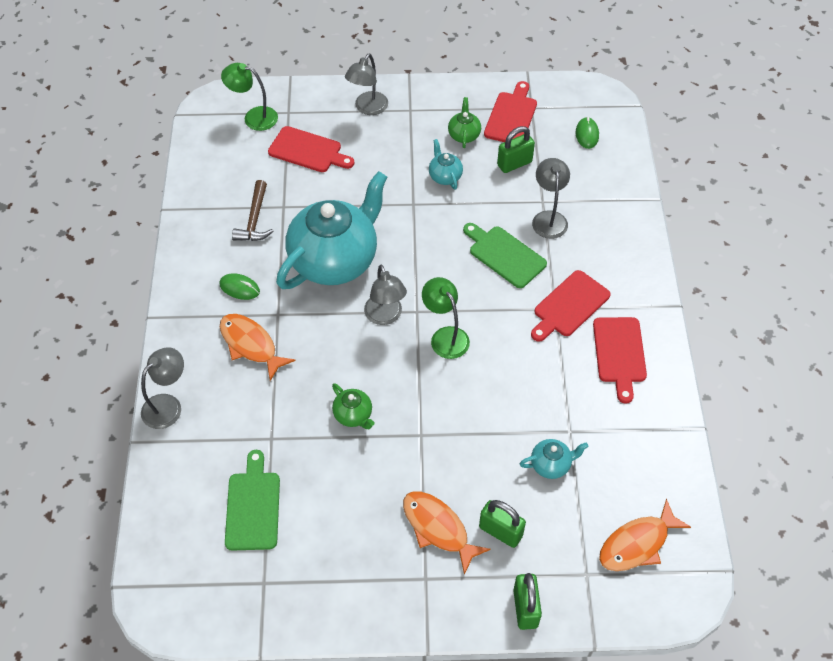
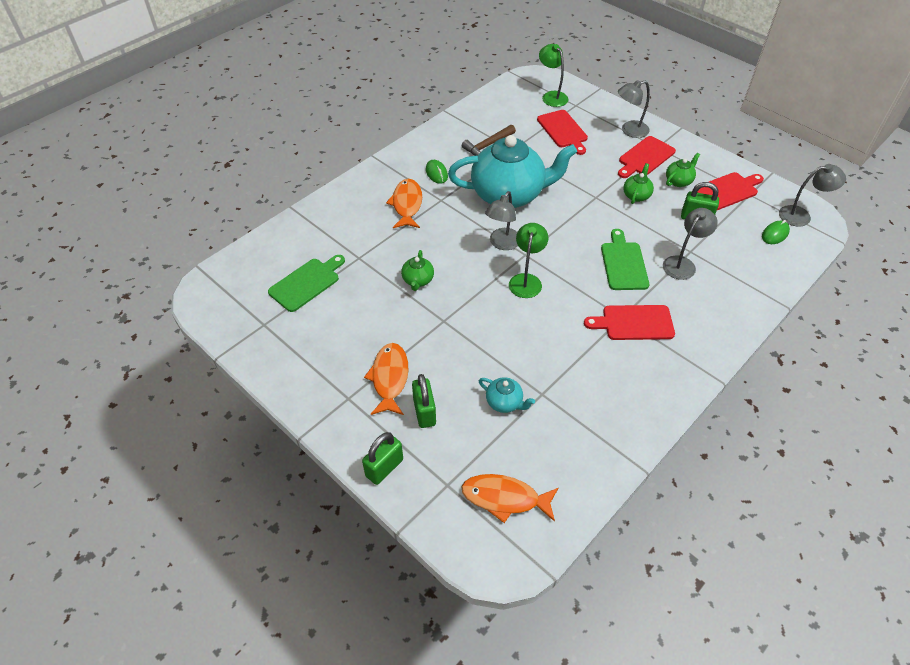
camera: 45 degrees right, 5 degrees down
grey lamp [141,347,184,429] -> grey lamp moved to [779,164,846,227]
turquoise teapot [429,139,463,189] -> green teapot [623,163,654,204]
red cutting board [593,317,647,404] -> red cutting board moved to [618,136,676,178]

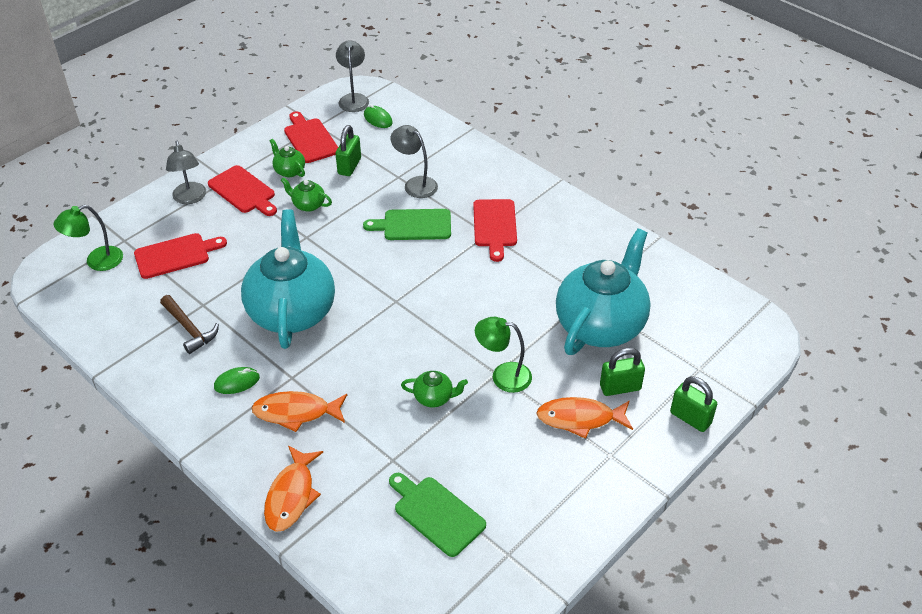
camera: 90 degrees left, 5 degrees down
orange fish [462,474,558,523] -> orange fish moved to [264,446,323,532]
turquoise teapot [479,377,535,413] -> turquoise teapot [556,228,651,355], size x2.48
grey lamp [485,191,518,250] -> none
green lamp [509,223,548,298] -> green lamp moved to [475,317,532,393]

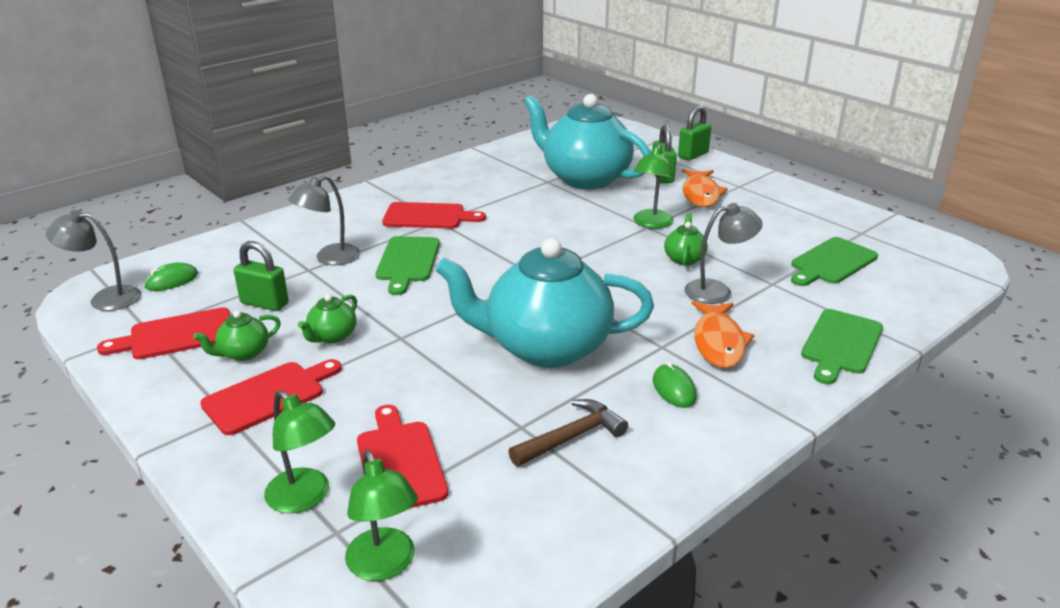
camera: 85 degrees left, 15 degrees down
grey lamp [166,141,206,204] -> grey lamp moved to [684,203,763,304]
orange fish [264,446,323,532] -> green cutting board [801,309,883,384]
none -> green lamp [264,390,335,513]

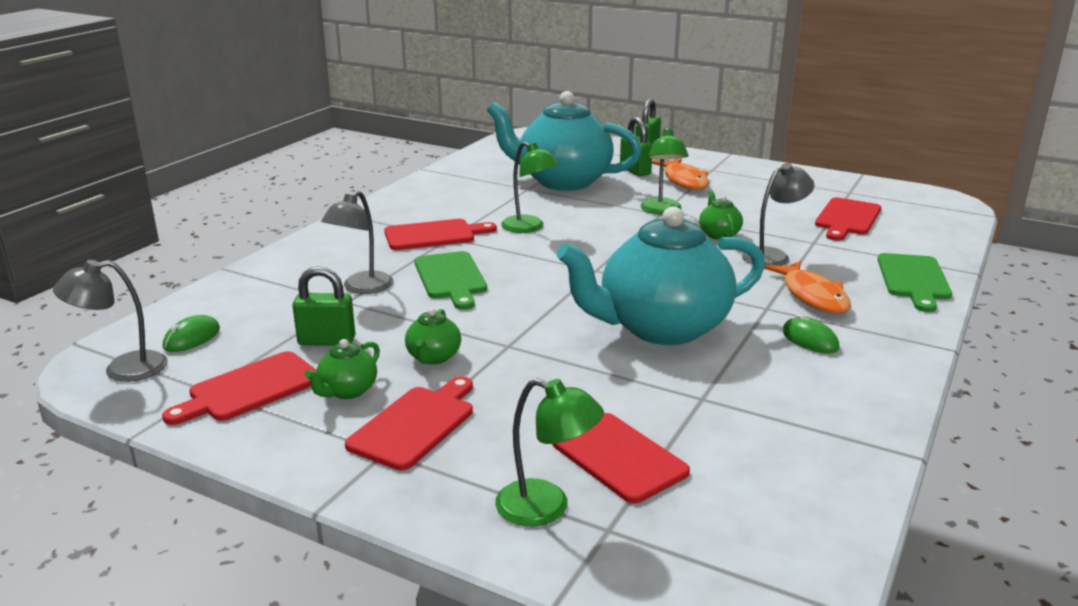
camera: 20 degrees left, 5 degrees down
green lamp [345,450,418,581] -> green lamp moved to [501,142,559,233]
brown hammer [508,399,628,466] -> none
green cutting board [791,237,878,286] -> red cutting board [815,197,881,241]

